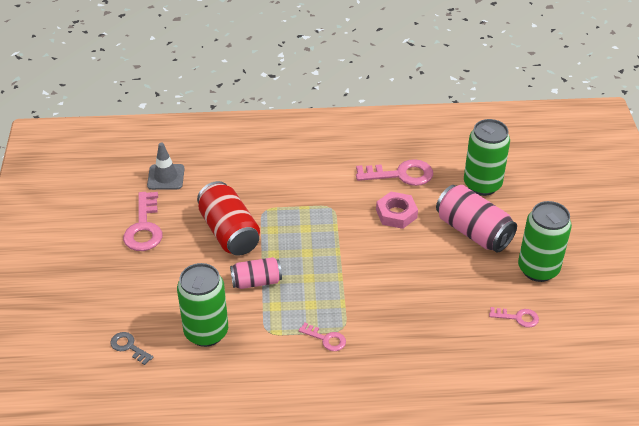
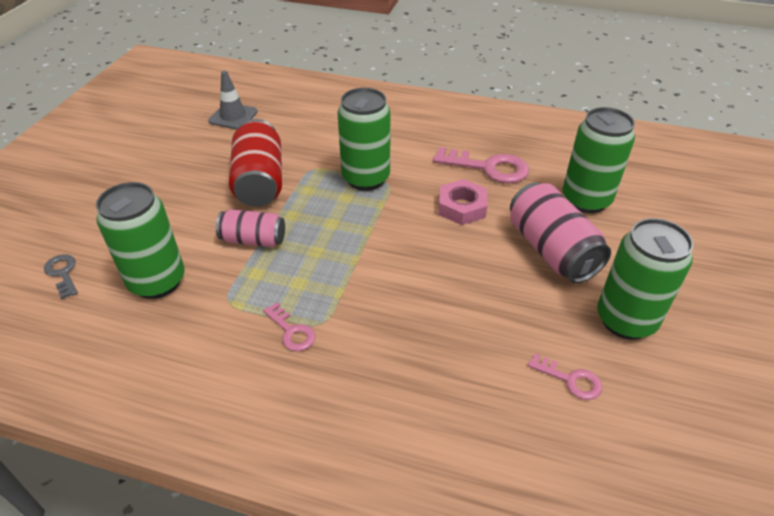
camera: 20 degrees right, 0 degrees up
pink key [123,192,163,251] -> none
none -> green can [337,88,391,191]

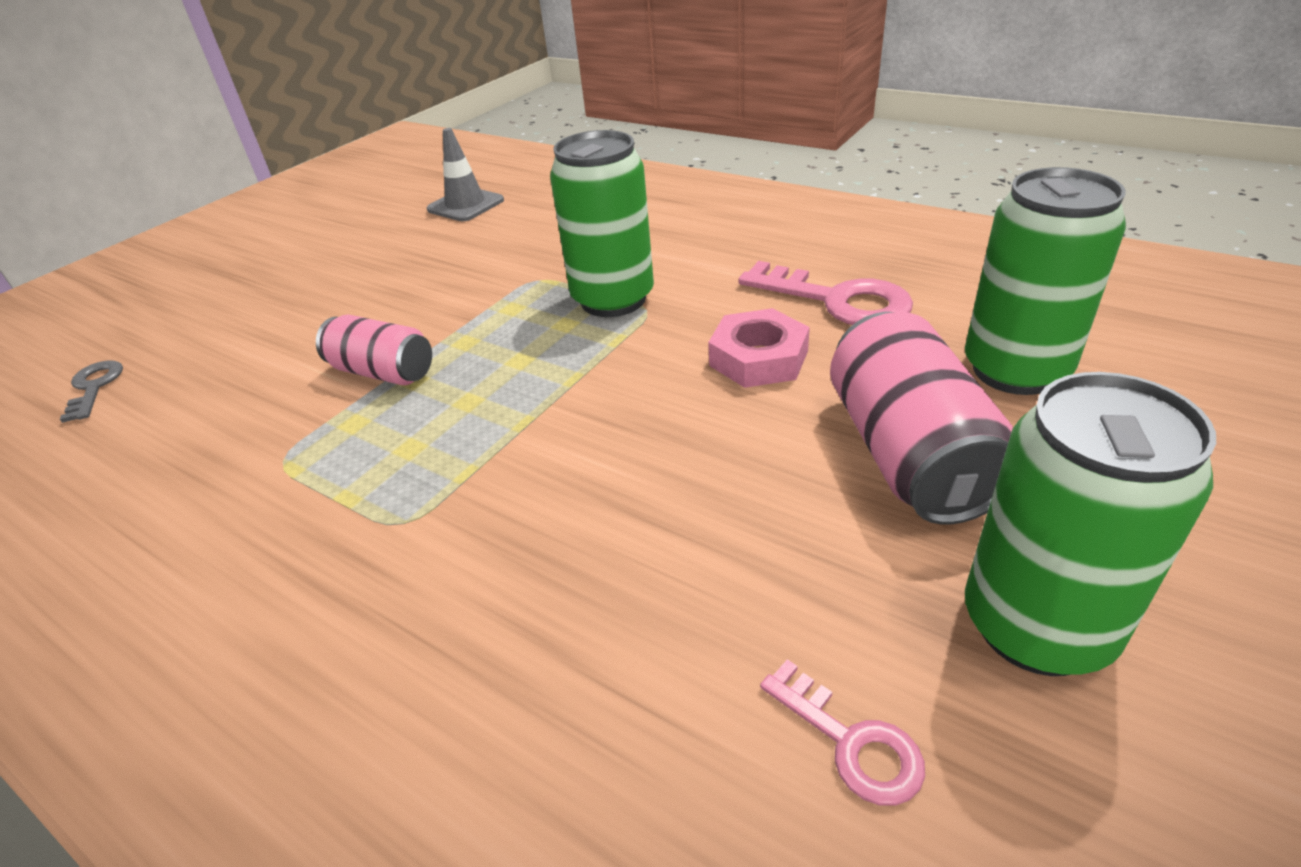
camera: 20 degrees right, 5 degrees down
green can [96,182,185,299] -> none
red can [229,119,282,207] -> none
pink key [263,302,315,351] -> none

